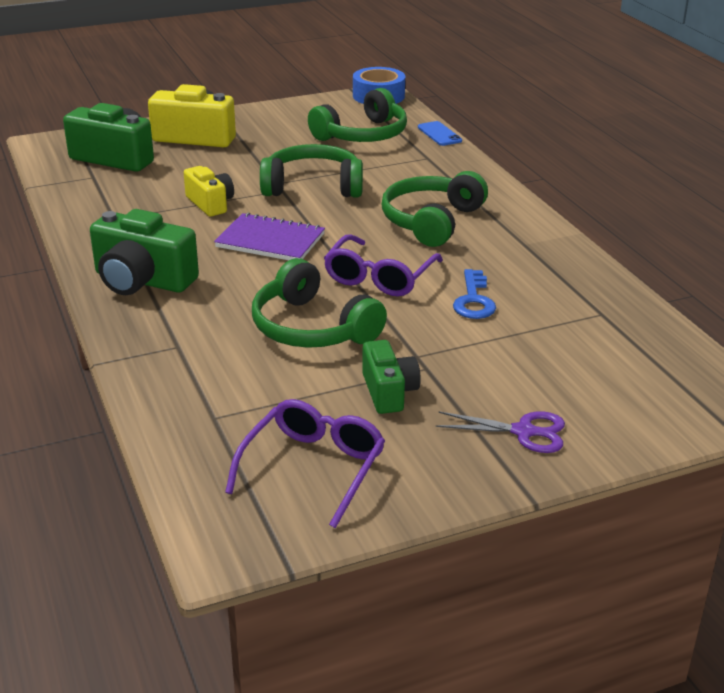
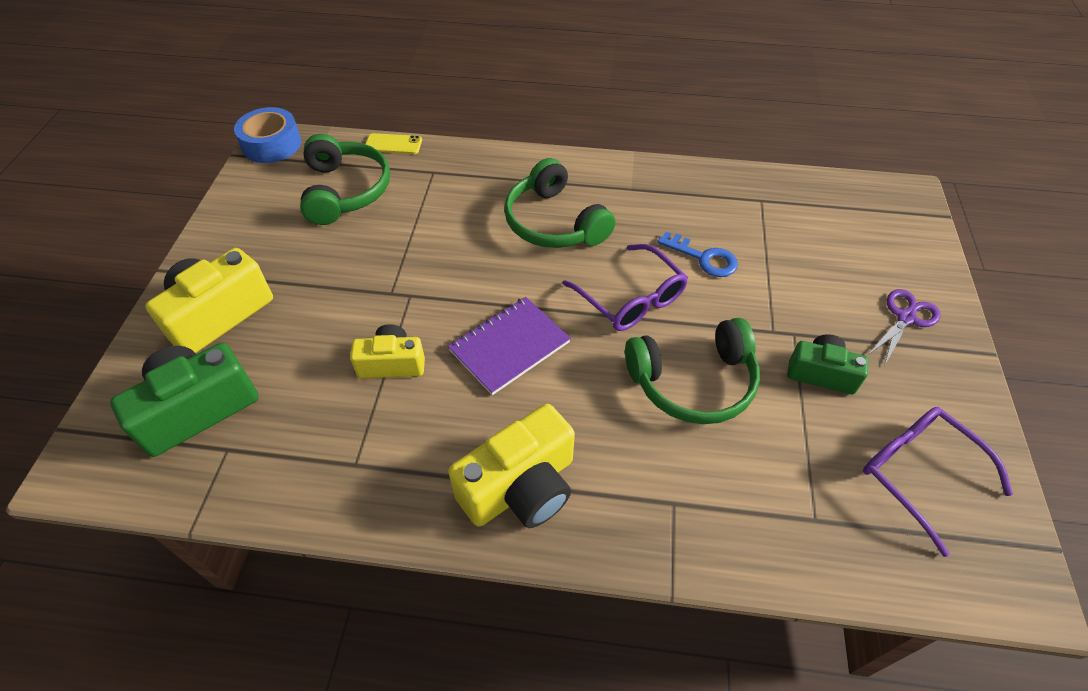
camera: 60 degrees left, 20 degrees up
green camera [90,209,199,295] -> yellow camera [448,404,575,528]
green headphones [260,144,363,197] -> none
blue phone [418,121,462,146] -> yellow phone [366,133,422,154]

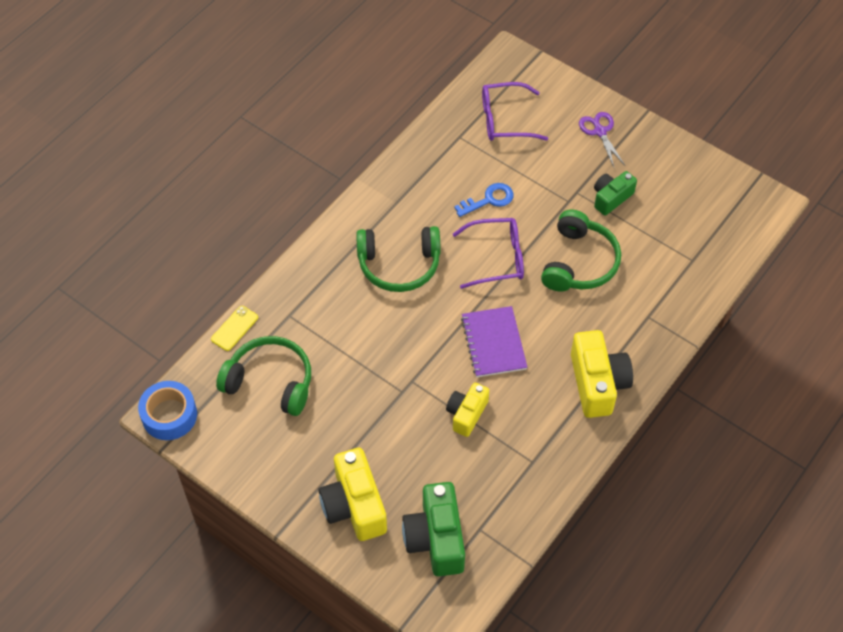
camera: 60 degrees left, 5 degrees up
purple glasses [863,407,1013,557] -> purple glasses moved to [482,82,548,141]

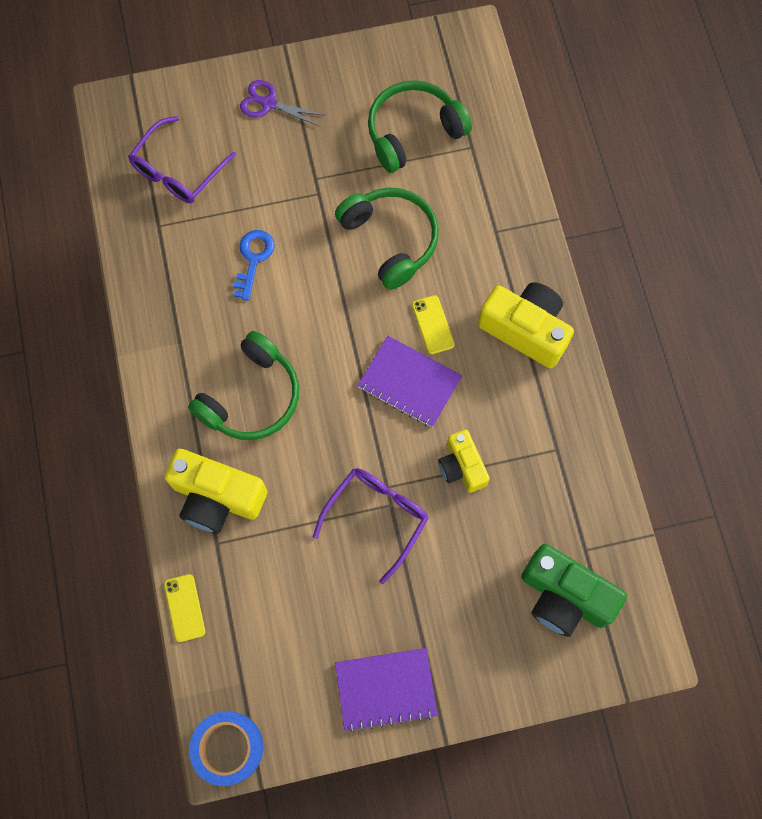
camera: 50 degrees left, 15 degrees up
green headphones [216,336,311,416] -> green headphones moved to [368,80,472,173]
yellow camera [318,448,387,541] -> yellow camera moved to [164,449,267,533]
purple glasses [453,218,524,289] -> purple glasses moved to [313,468,429,584]
green camera [594,171,637,216] -> none
none -> purple notebook [335,648,438,732]
none -> yellow phone [412,295,455,354]

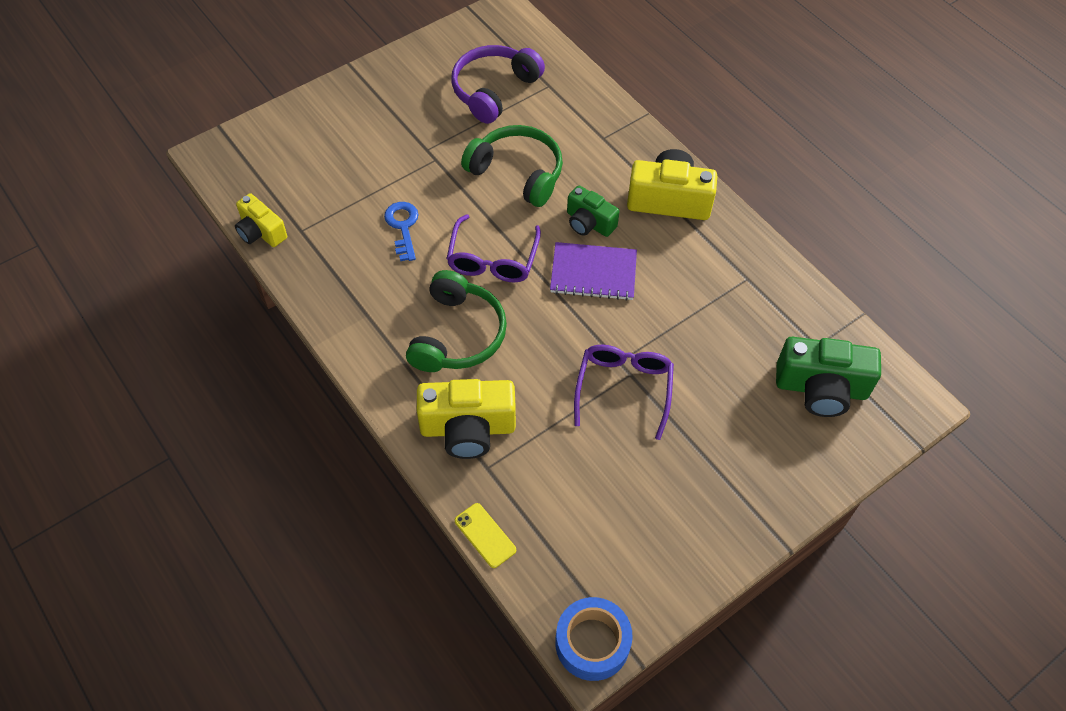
camera: 25 degrees left, 15 degrees down
purple glasses [128,116,236,203] -> purple glasses moved to [447,214,541,283]
purple scissors [240,80,326,127] -> none
purple notebook [335,648,438,732] -> none
green headphones [368,80,472,173] -> purple headphones [451,45,545,124]
yellow phone [412,295,455,354] -> green camera [567,185,620,237]
yellow camera [438,429,490,493] -> yellow camera moved to [235,193,287,247]

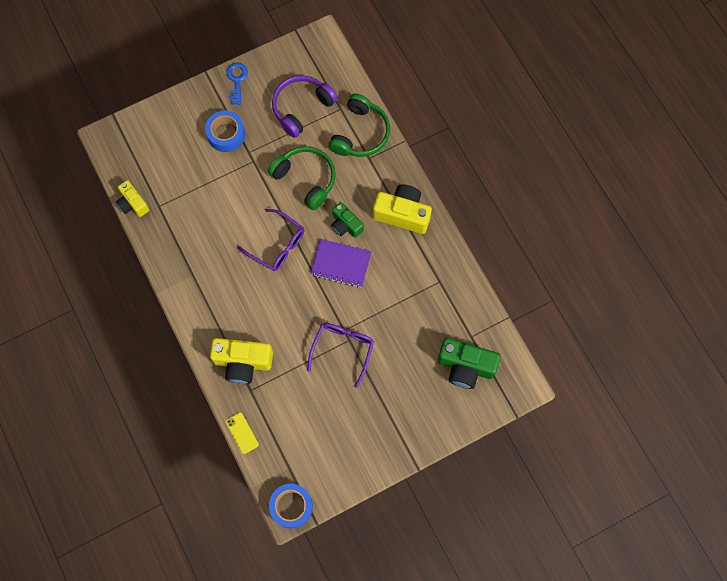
camera: 10 degrees right, 15 degrees up
blue key [384,202,419,261] -> blue key moved to [226,63,248,105]
green headphones [406,270,507,372] -> green headphones moved to [328,94,390,157]
purple glasses [447,214,541,283] -> purple glasses turned 75 degrees counterclockwise [237,209,304,271]
none -> blue tape [205,111,245,152]

